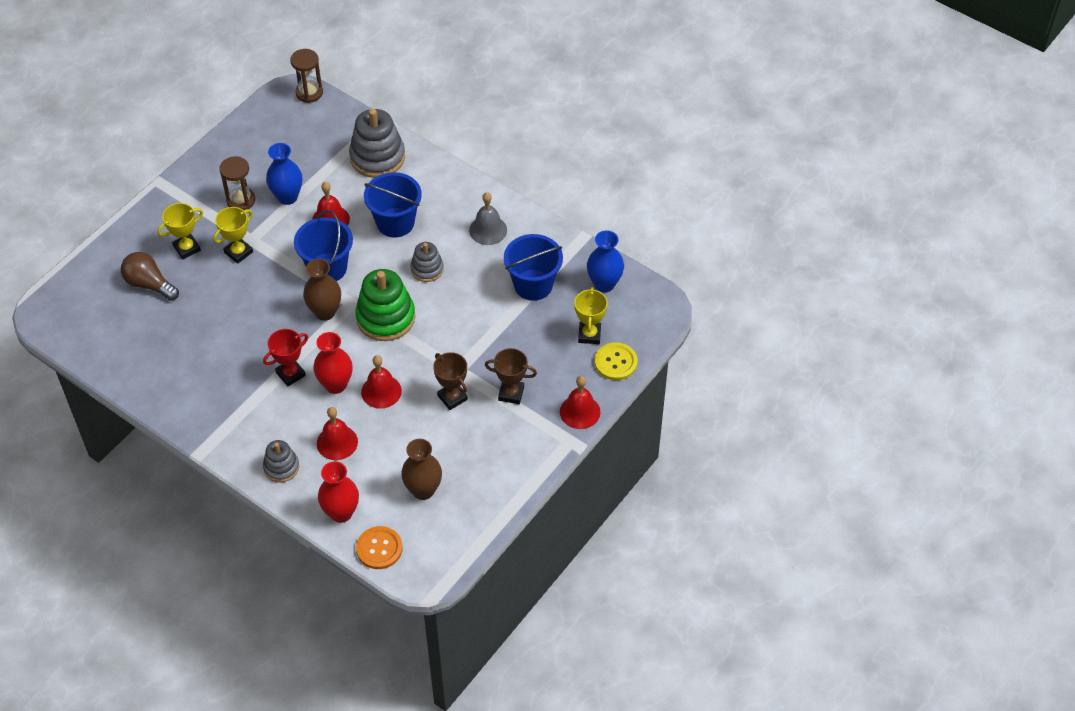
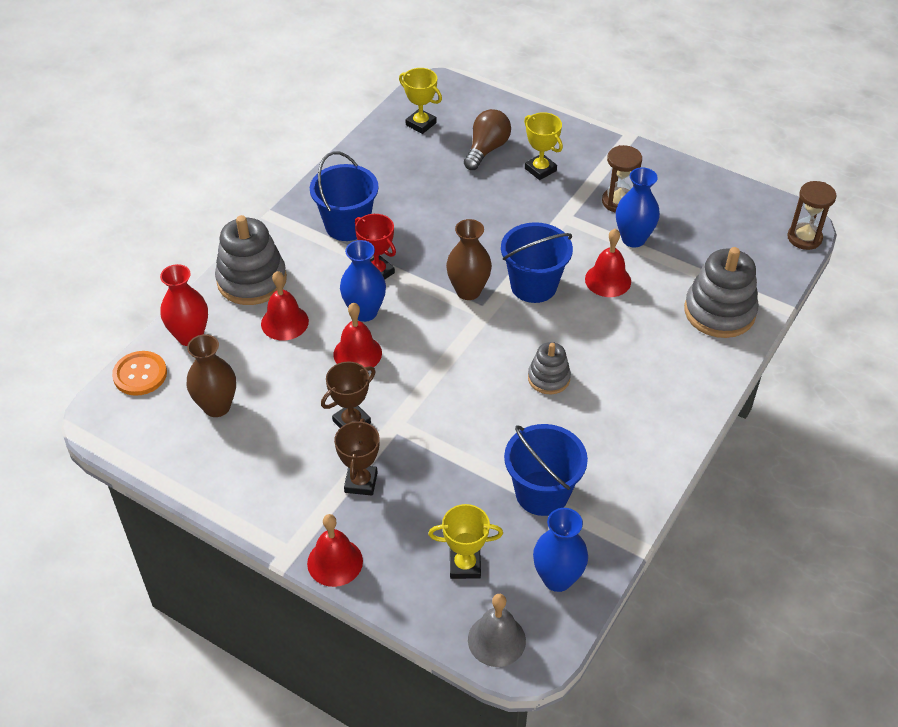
camera: 85 degrees right, 5 degrees down
yellow trophy [213,207,253,264] -> yellow trophy moved to [399,68,442,134]
grey stacking toy [263,440,299,482] -> grey stacking toy [215,215,287,305], size x1.76
red vase [313,332,353,394] -> blue vase [340,240,386,322]
green stacking toy [355,269,415,341] -> none
blue bucket [364,172,422,237] -> blue bucket moved to [310,151,379,241]
grey bell [469,192,507,245] -> grey bell moved to [468,594,526,667]
yellow button [595,342,638,380] -> none

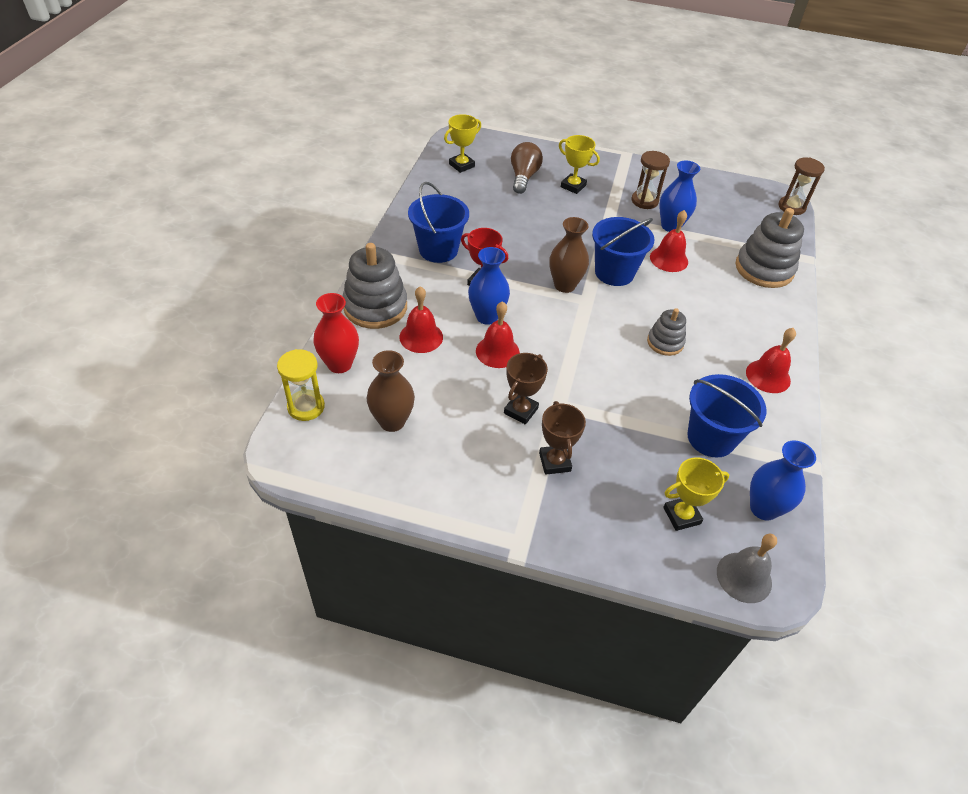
camera: 20 degrees left, 0 degrees up
orange button [112,351,167,396] -> yellow hourglass [277,349,325,421]
red bell [307,514,363,587] -> red bell moved to [746,328,796,393]
yellow trophy [399,68,442,134] -> yellow trophy turned 60 degrees counterclockwise [444,114,481,173]

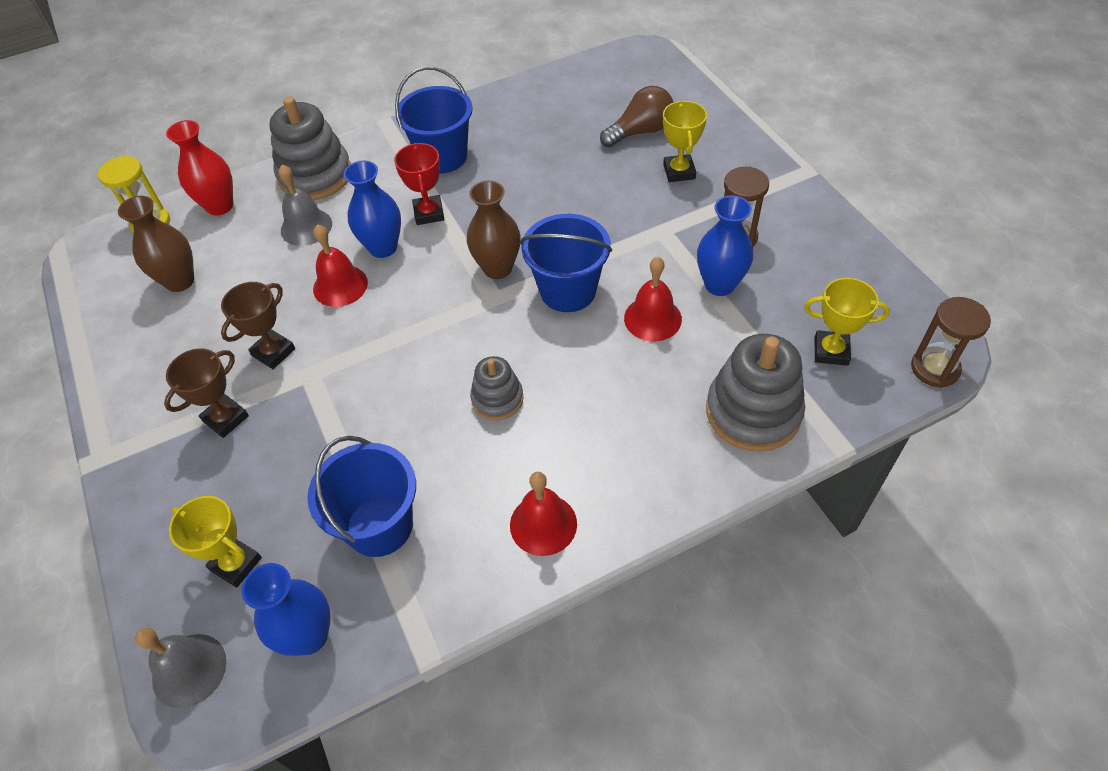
camera: 55 degrees right, 5 degrees up
red bell [399,286,443,353] -> grey bell [278,165,332,246]
yellow trophy [444,114,481,173] -> yellow trophy moved to [804,278,890,366]
brown trophy [504,353,548,425] -> brown trophy turned 45 degrees counterclockwise [221,282,295,369]

